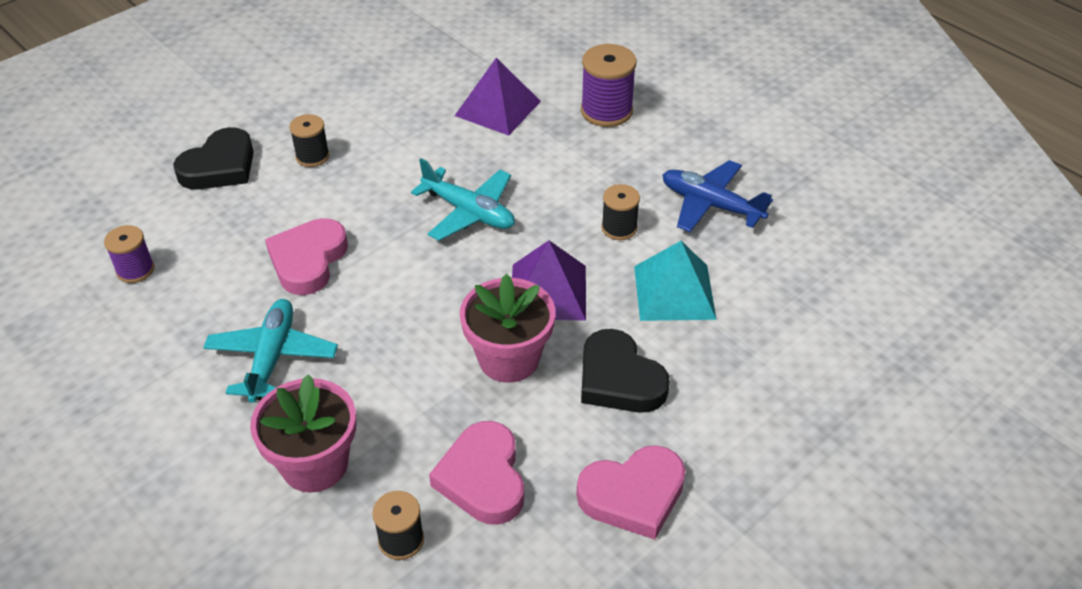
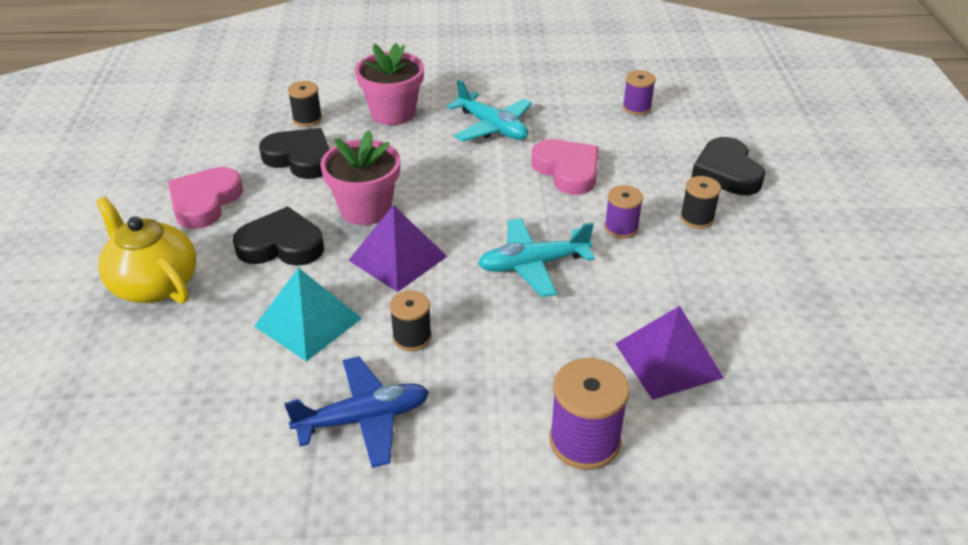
camera: 130 degrees right, 5 degrees down
pink heart [429,421,524,525] -> black heart [259,128,330,179]
none -> yellow teapot [96,197,196,304]
none -> purple spool [604,185,643,239]

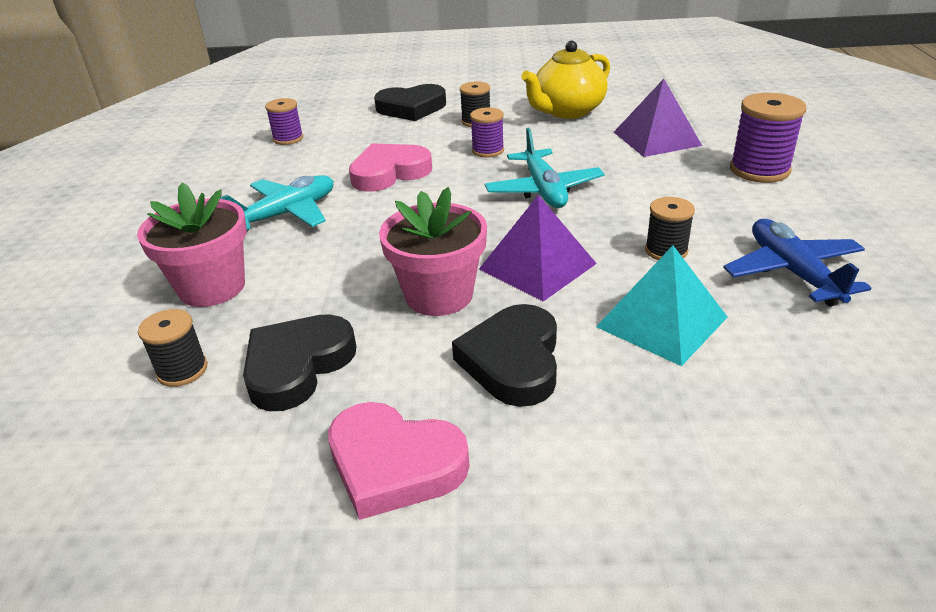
camera: 85 degrees left, 5 degrees down
yellow teapot [96,197,196,304] -> yellow teapot moved to [521,41,610,119]

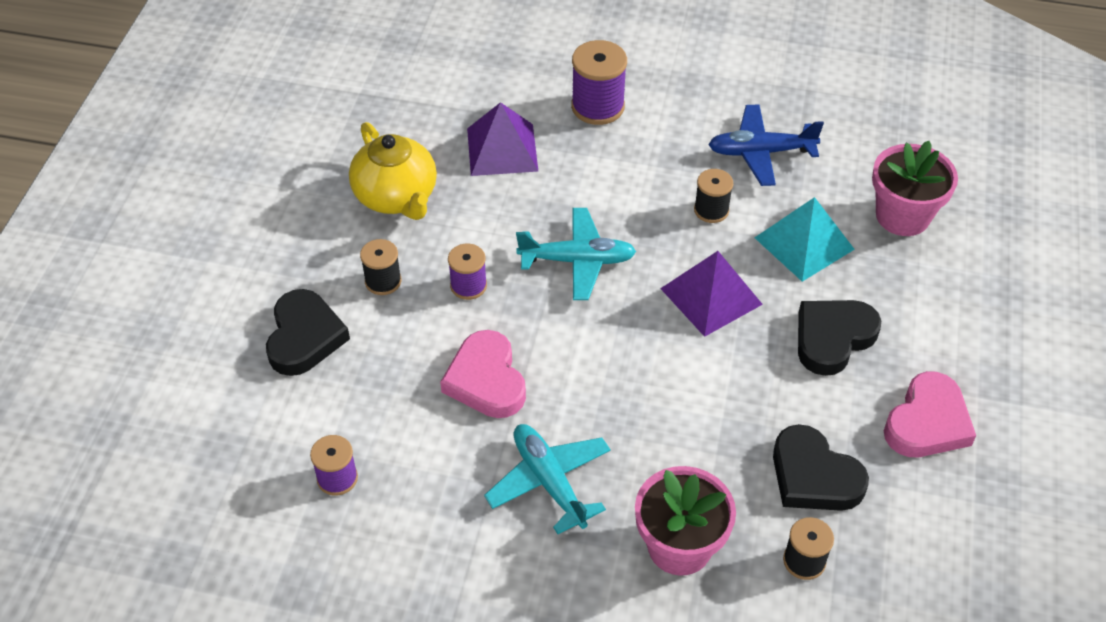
camera: 80 degrees left, 15 degrees up
pink flower pot [379,187,487,316] -> pink flower pot moved to [872,141,958,236]
black heart [452,304,557,407] -> black heart turned 120 degrees clockwise [798,300,881,376]

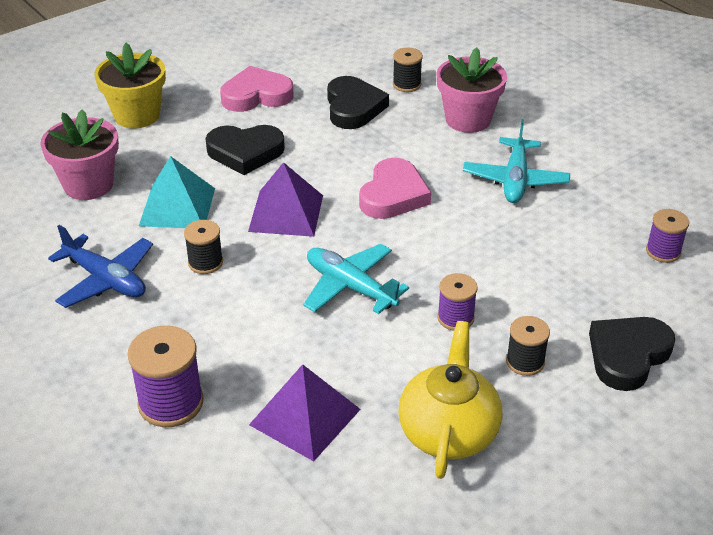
camera: 140 degrees left, 10 degrees down
pink heart [440,330,526,418] -> pink heart moved to [359,158,431,219]
none -> yellow flower pot [95,43,166,128]

